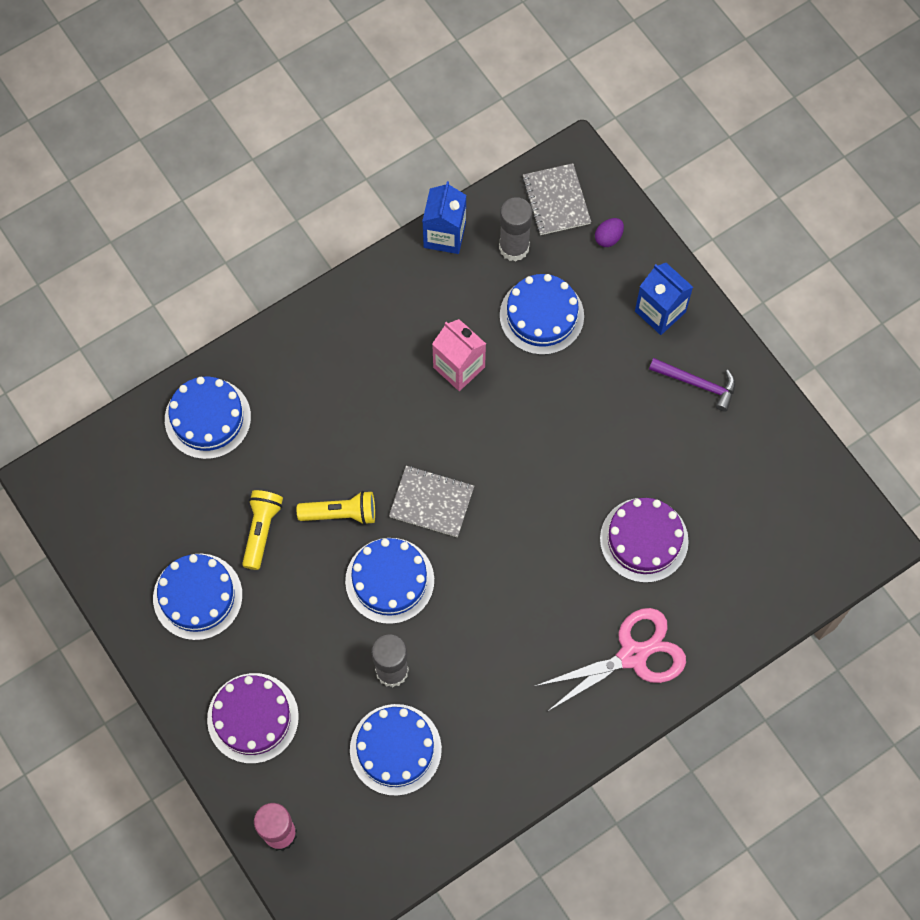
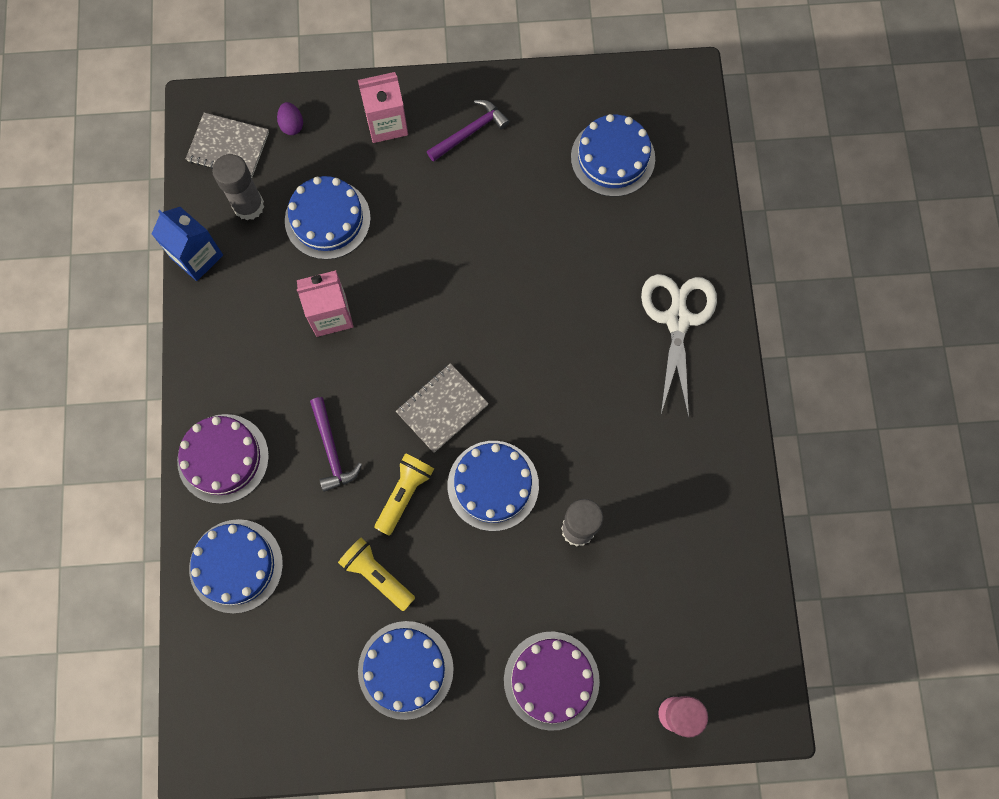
camera: 60 degrees left, 5 degrees up
blue cake [350,704,442,796] -> blue cake moved to [571,114,655,197]
pink scissors [535,608,686,712] -> white scissors [641,274,717,418]
purple cake [600,498,689,583] -> purple cake moved to [177,414,269,504]
blue carton [635,263,693,335] -> pink carton [358,72,408,143]
none -> purple hammer [310,397,362,492]

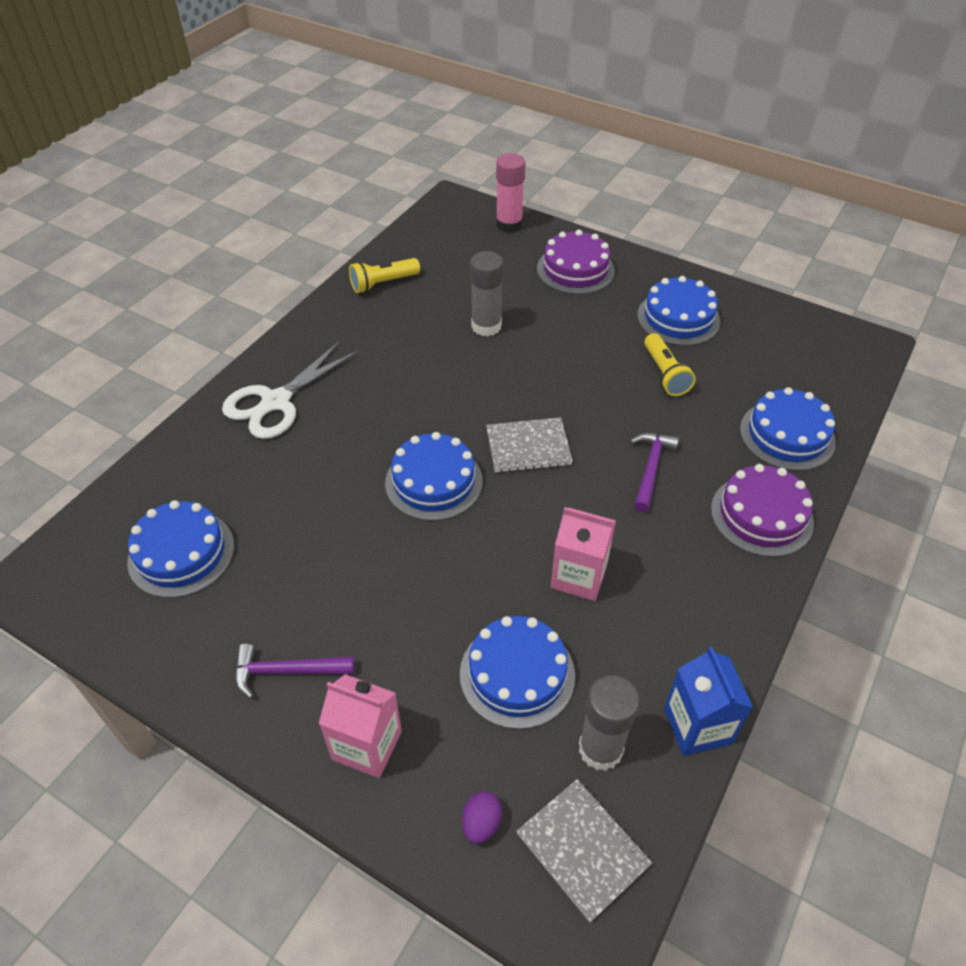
camera: 145 degrees left, 25 degrees down
yellow flashlight [375,453,434,535] -> yellow flashlight moved to [349,258,420,293]
blue cake [448,441,539,531] -> blue cake moved to [385,432,483,521]

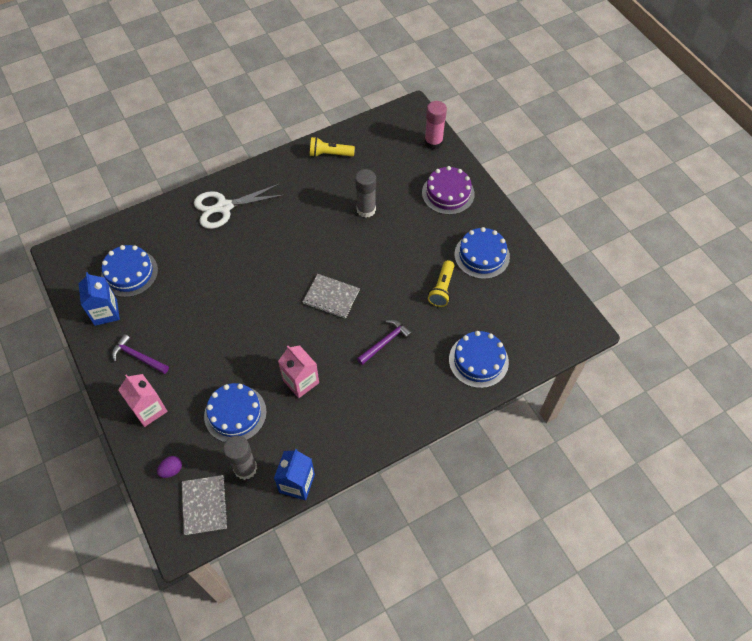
camera: 30 degrees right, 10 degrees up
blue cake [385,432,483,521] -> none
purple cake [711,464,814,557] -> none
none -> blue carton [79,272,120,326]

